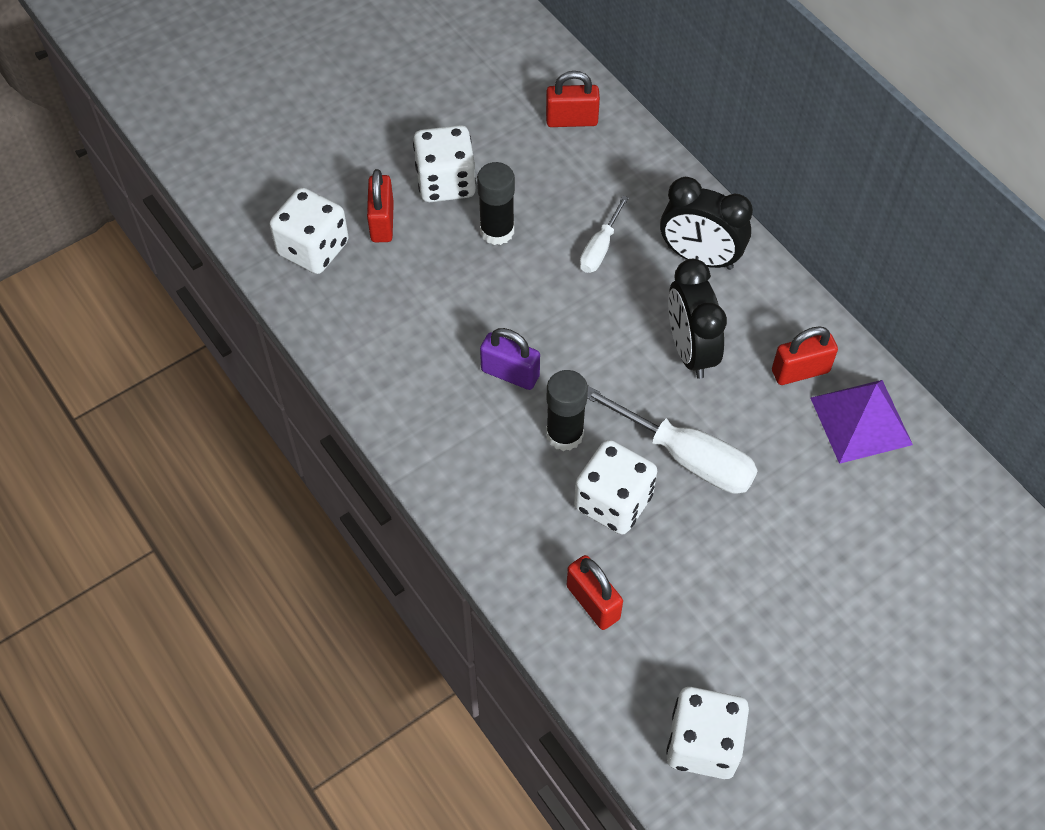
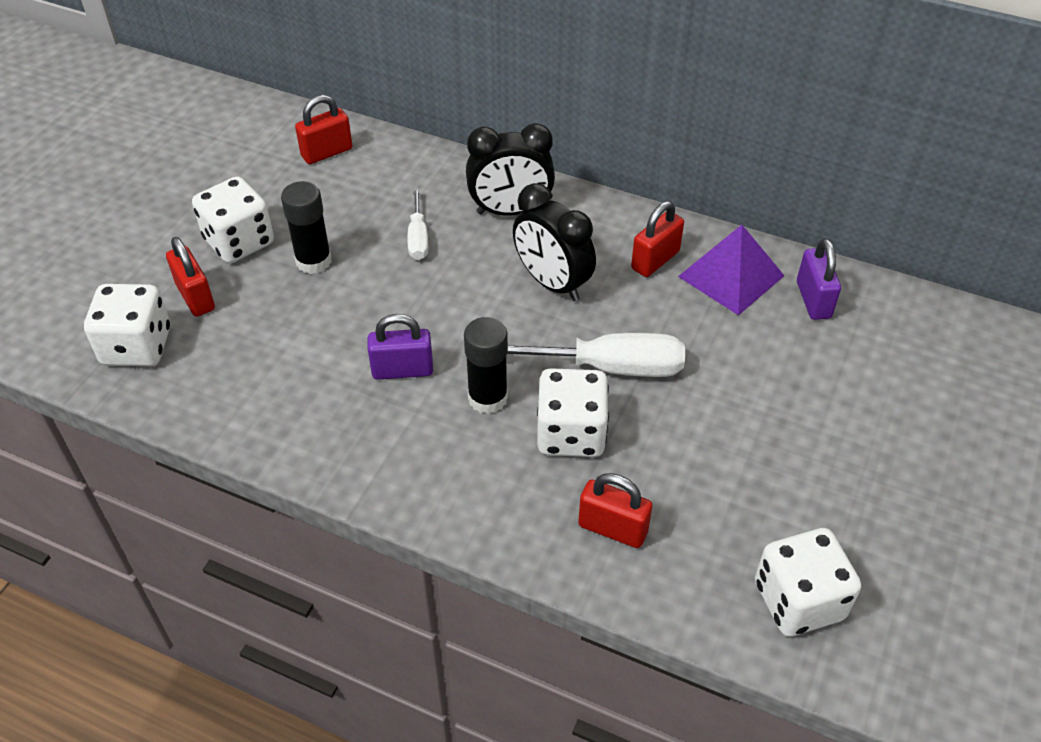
camera: 30 degrees left, 10 degrees down
none -> purple padlock [797,238,841,320]

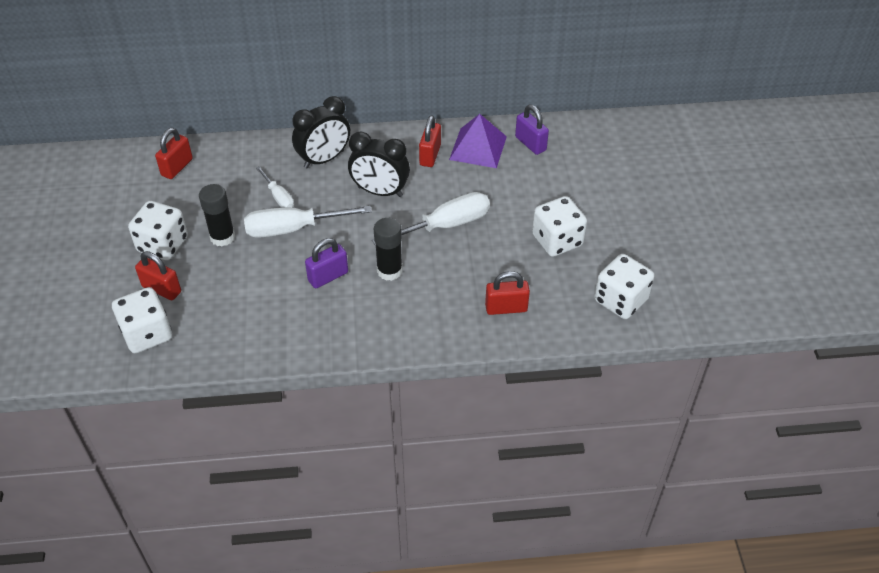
camera: 30 degrees left, 0 degrees up
white dice [537,368,609,457] -> white dice moved to [532,196,587,257]
none -> white screwdriver [244,206,372,238]

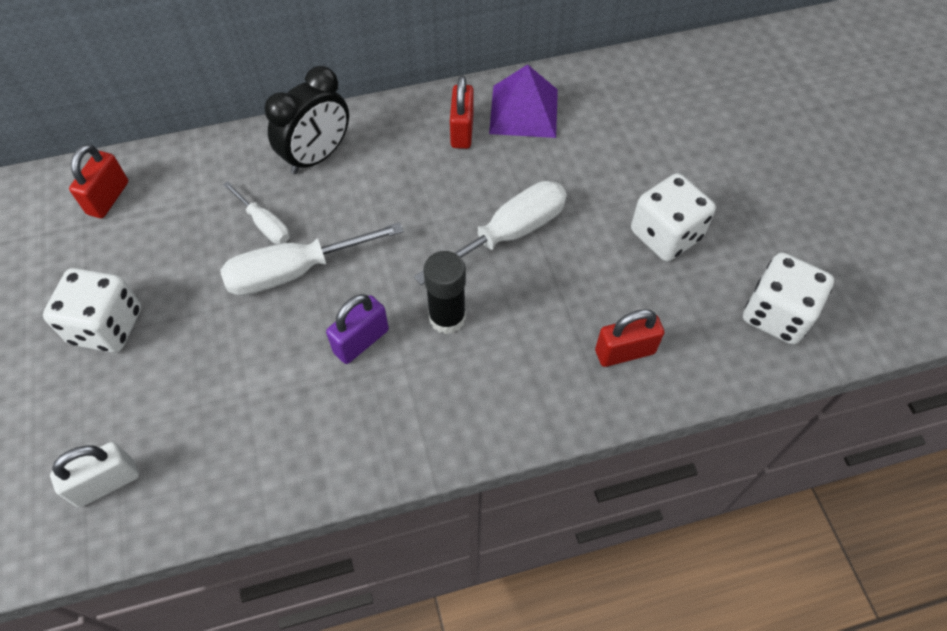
camera: 10 degrees left, 10 degrees up
white dice [112,287,172,353] -> white padlock [50,442,139,507]
red padlock [135,251,181,300] -> none
black glue stick [199,184,235,246] -> none
black clock [348,132,410,197] -> none
purple padlock [515,105,549,155] -> none

